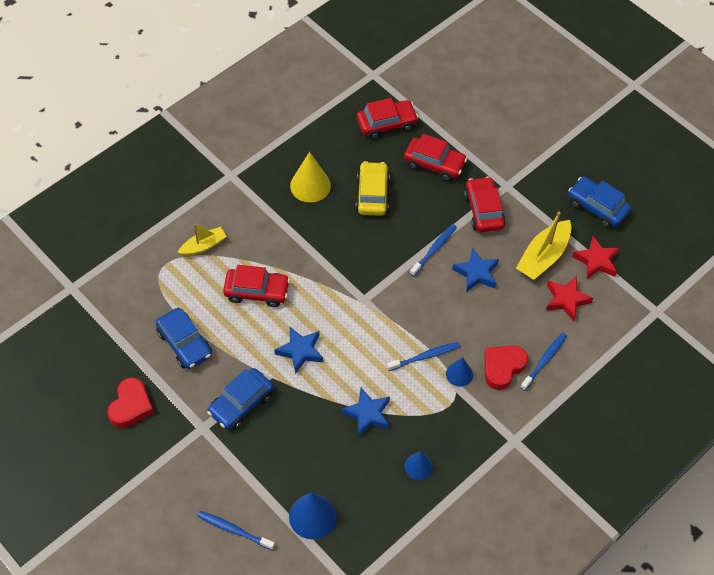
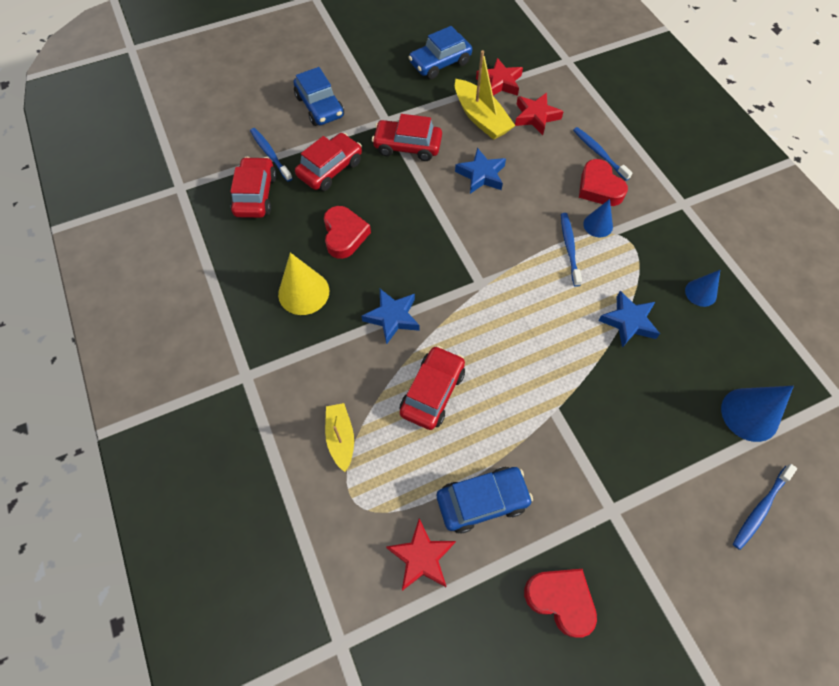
camera: 70 degrees left, 5 degrees up
blue car [207,368,273,430] -> blue car moved to [294,67,344,126]
blue star [275,327,323,374] -> blue star moved to [361,289,419,345]
yellow car [356,161,390,216] -> red heart [324,206,371,259]
blue toothbrush [410,224,457,276] -> blue toothbrush moved to [250,128,293,181]
none -> red star [386,519,456,591]

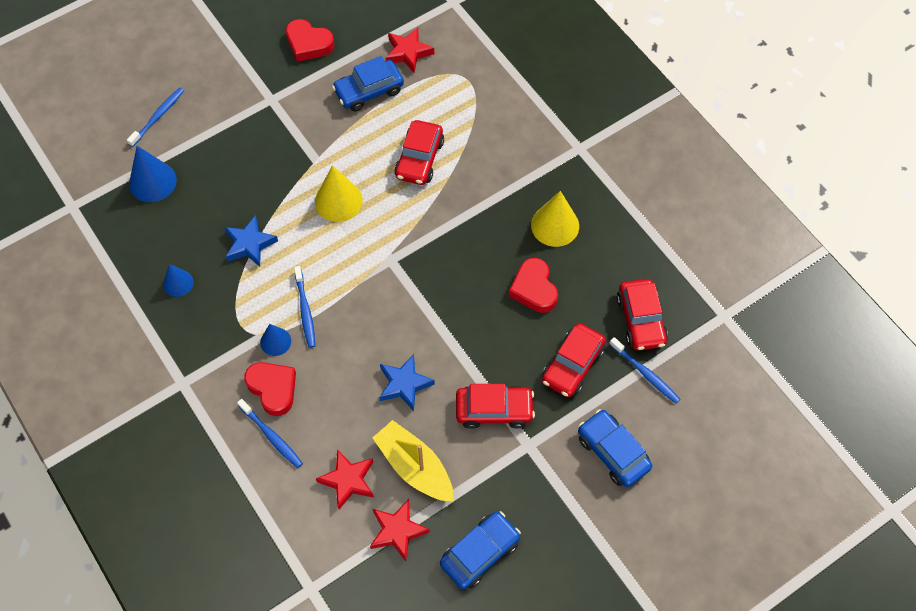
camera: 170 degrees right, 0 degrees up
yellow boat [325,403,354,472] -> none
blue star [361,289,419,345] -> none
none -> yellow cone [315,165,363,222]

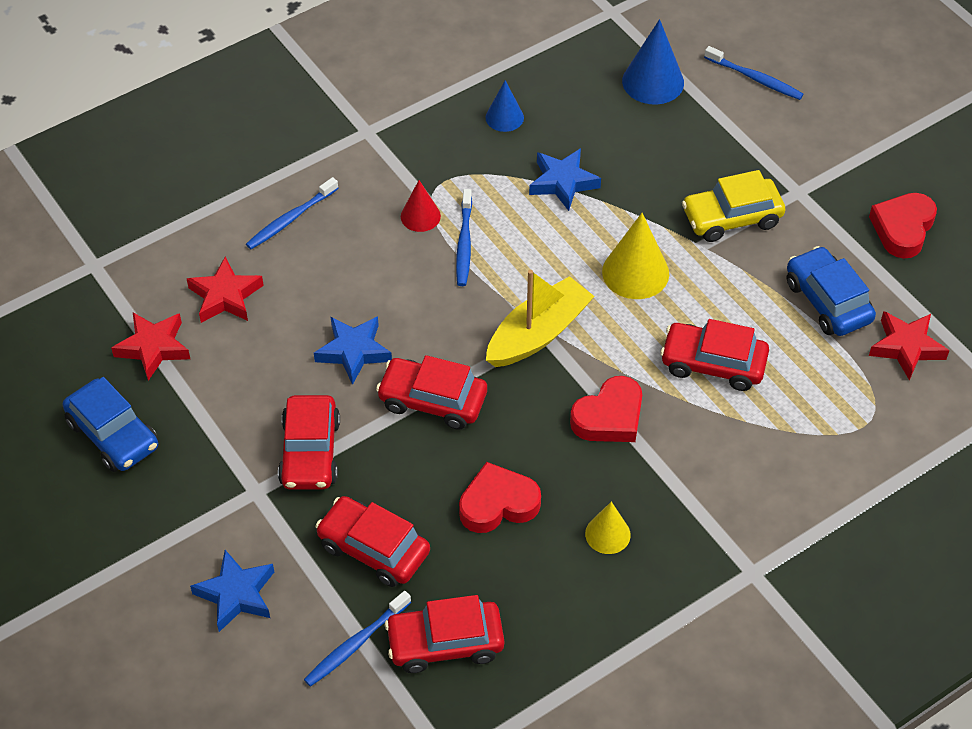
camera: 90 degrees right, 10 degrees down
red heart [244,362,296,416] -> red heart moved to [570,376,642,442]
blue cone [260,324,291,356] -> red cone [401,180,441,232]
blue toothbrush [294,266,315,348] -> blue toothbrush turned 75 degrees counterclockwise [456,189,472,286]
yellow boat [373,420,454,502] -> yellow boat moved to [486,270,595,367]
yellow cone [531,191,579,247] -> yellow cone [585,502,631,554], size x0.61
blue car [578,409,652,487] -> blue star [190,550,274,632]
none -> red car [376,355,487,430]
none -> yellow car [682,170,785,242]

